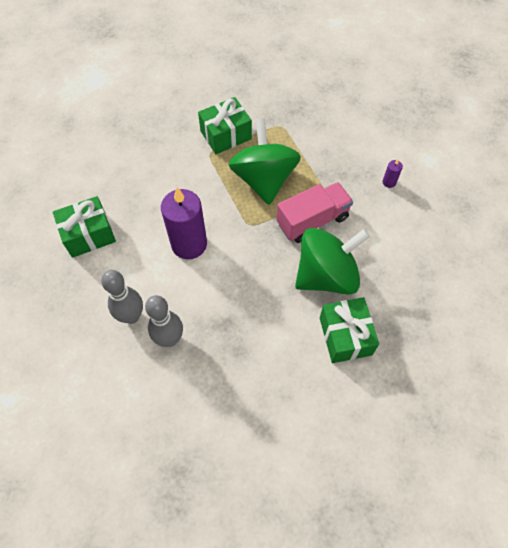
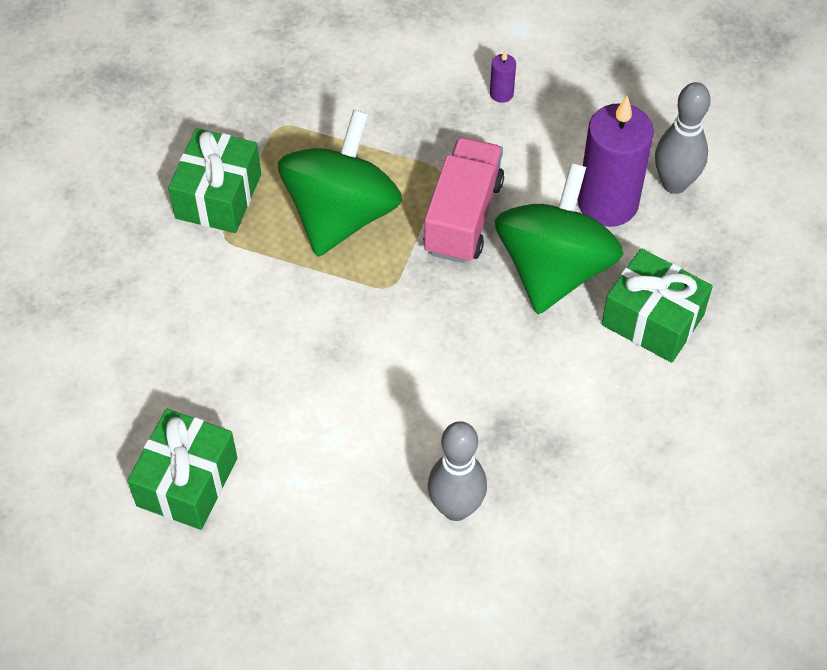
camera: 45 degrees left, 5 degrees down
grey bowling pin [101,270,143,324] -> grey bowling pin moved to [655,82,711,194]
purple candle [161,188,207,259] -> purple candle moved to [578,96,654,227]
green spinning top [228,118,301,205] -> green spinning top turned 75 degrees clockwise [278,110,402,257]

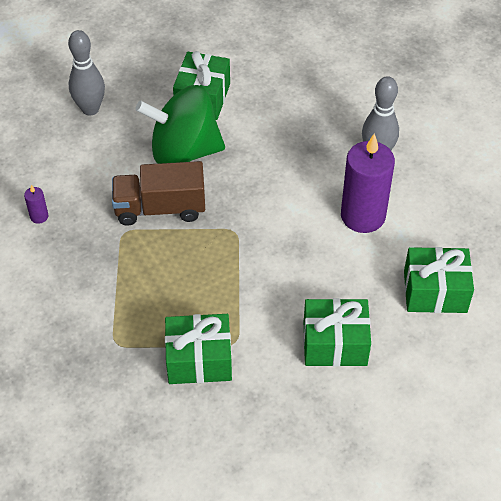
camera: 110 degrees left, 5 degrees down
green spinning top [278,110,402,257] -> none
pink truck [423,137,504,263] -> brown truck [112,161,205,226]
purple candle [578,96,654,227] -> purple candle moved to [341,133,395,233]
none -> green gift [303,298,371,367]

